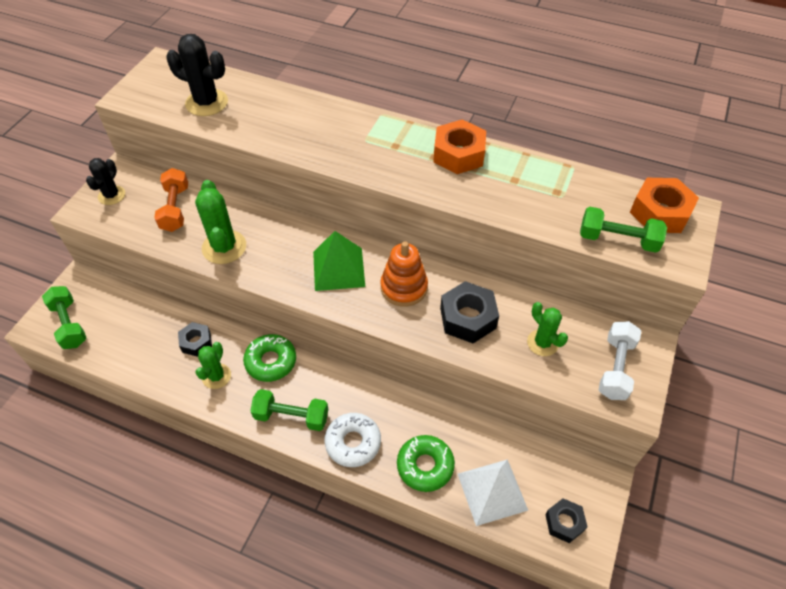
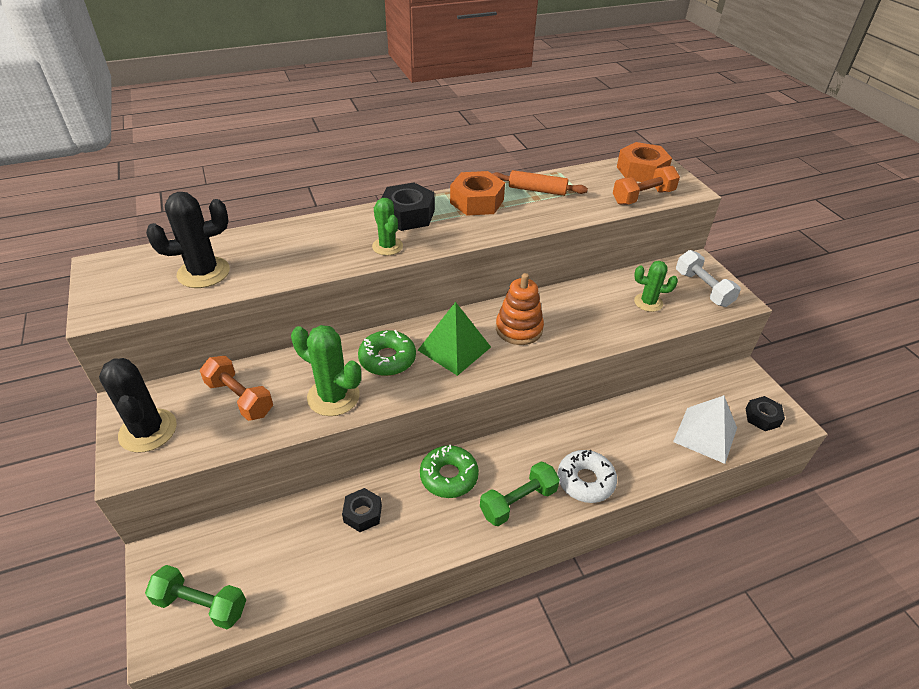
camera: 45 degrees left, 10 degrees down
black cactus [86,158,125,205] -> black cactus [99,358,177,453], size x1.55
green cactus [196,342,231,389] -> green cactus moved to [372,198,403,255]
green donut [397,435,455,492] -> green donut moved to [358,330,416,376]
black nut [440,281,499,344] -> black nut moved to [381,182,435,231]
green dumbbell [580,207,667,253] -> orange dumbbell [613,166,680,205]
none -> orange rolling pin [492,170,588,196]

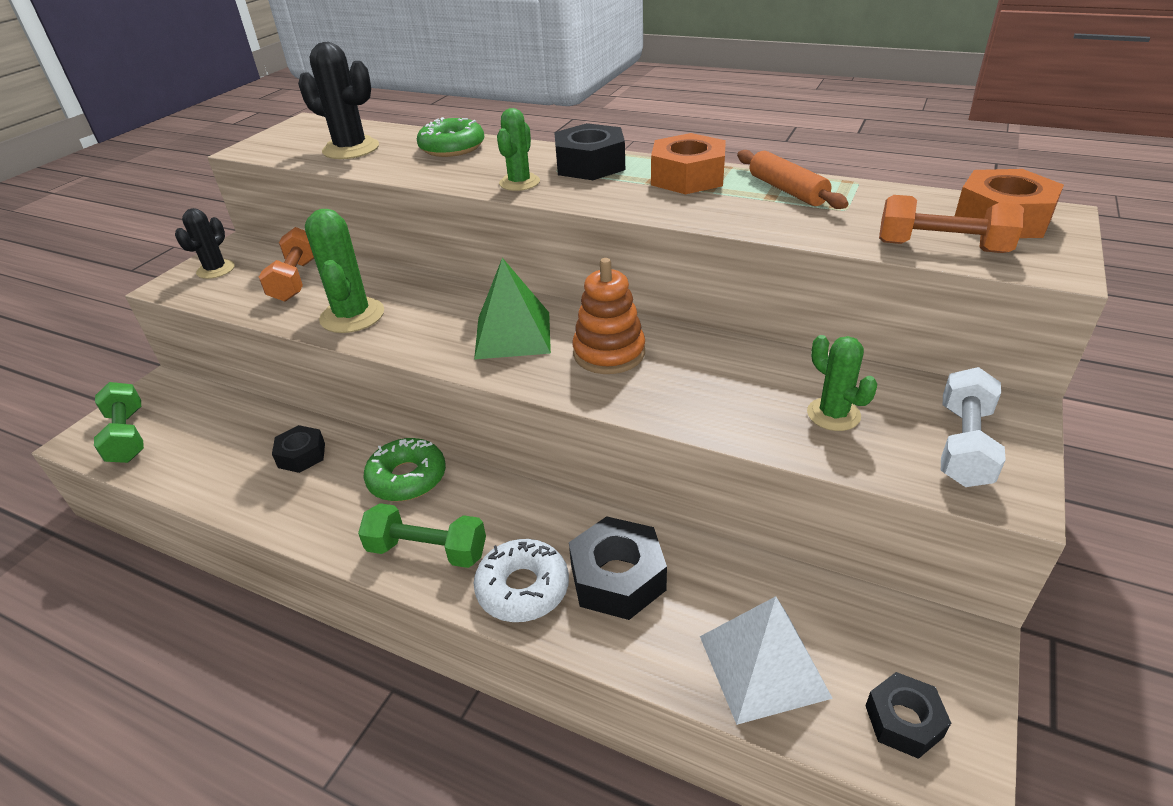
camera: 50 degrees right, 5 degrees down
black cactus [99,358,177,453] -> black cactus [175,208,235,279], size x0.64
green donut [358,330,416,376] -> green donut moved to [417,117,484,157]
none -> black nut [569,516,667,620]

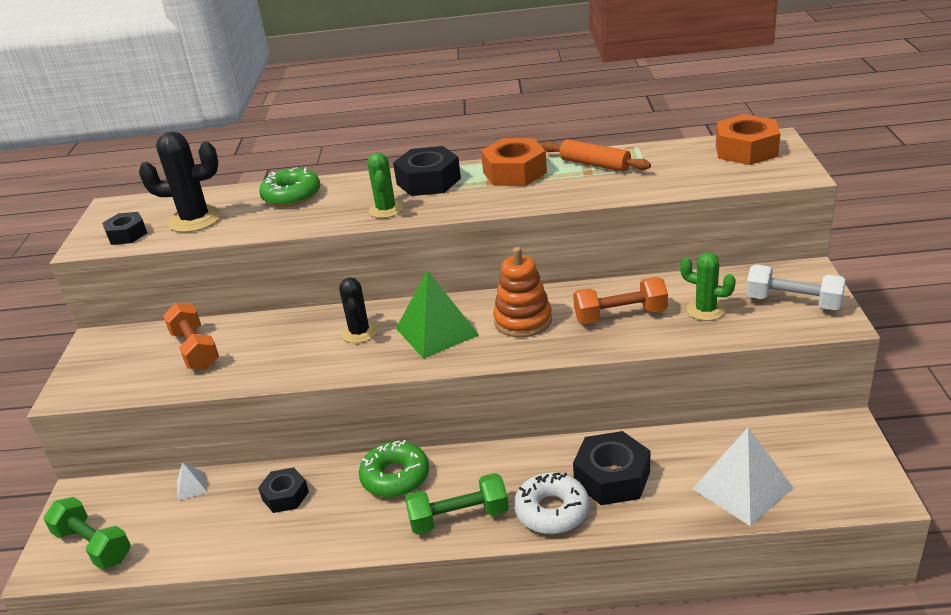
camera: 25 degrees left, 5 degrees down
black cactus [175,208,235,279] -> black cactus moved to [339,278,378,343]
green cactus [305,209,384,333] -> none
black nut [865,672,951,759] -> black nut moved to [102,212,147,245]
orange dumbbell [879,195,1024,253] -> orange dumbbell moved to [573,277,668,324]
white dumbbell [941,367,1006,487] -> white dumbbell turned 60 degrees counterclockwise [746,264,846,310]
none -> white pyramid [177,462,208,501]

